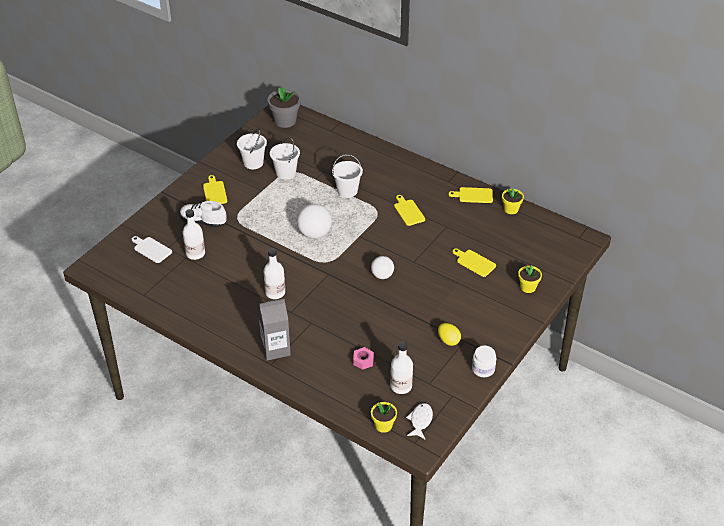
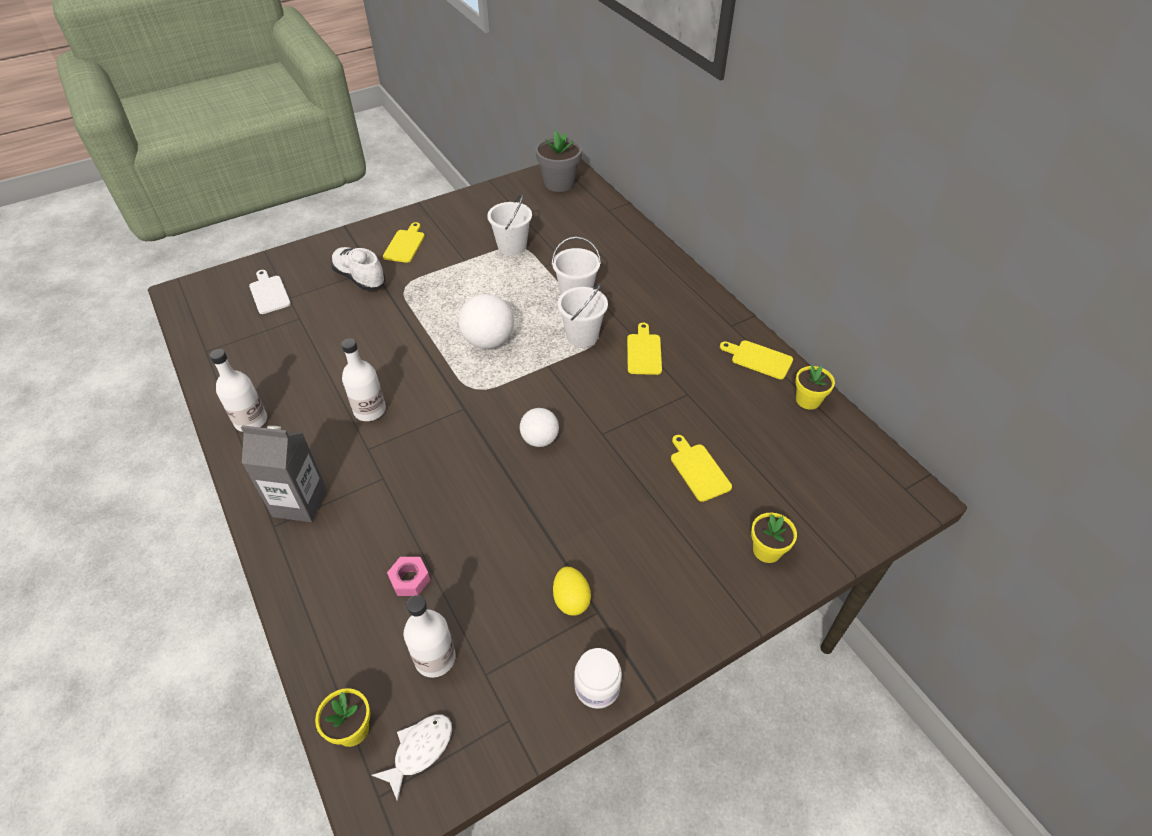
camera: 25 degrees right, 5 degrees up
white bottle [183,209,205,260] -> white bottle moved to [210,349,267,432]
white bucket [237,129,267,169] -> white bucket moved to [558,283,608,347]

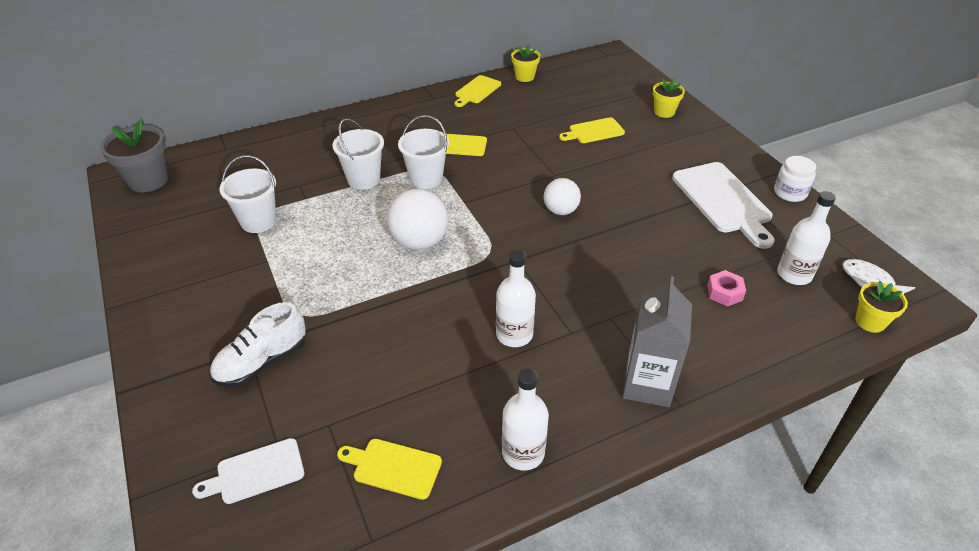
camera: 85 degrees left, 5 degrees down
yellow cutting board [383,222,425,263] -> yellow cutting board moved to [337,439,442,500]
yellow egg [553,567,591,616] -> white cutting board [672,162,775,249]

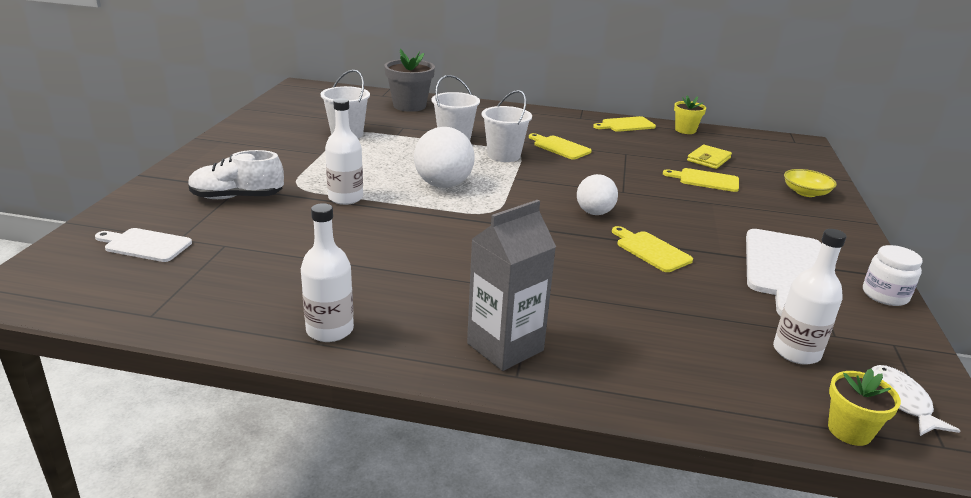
camera: 35 degrees right, 15 degrees down
grey flower pot [100,120,168,192] -> grey flower pot moved to [384,49,435,112]
yellow cutting board [337,439,442,500] -> yellow cutting board moved to [612,226,693,272]
white bottle [496,250,536,347] -> white bottle moved to [325,98,363,205]
yellow flower pot [653,79,685,118] -> yellow bowl [784,169,837,197]
pink nut [707,270,746,306] -> none
none -> yellow wallet [687,145,732,169]

